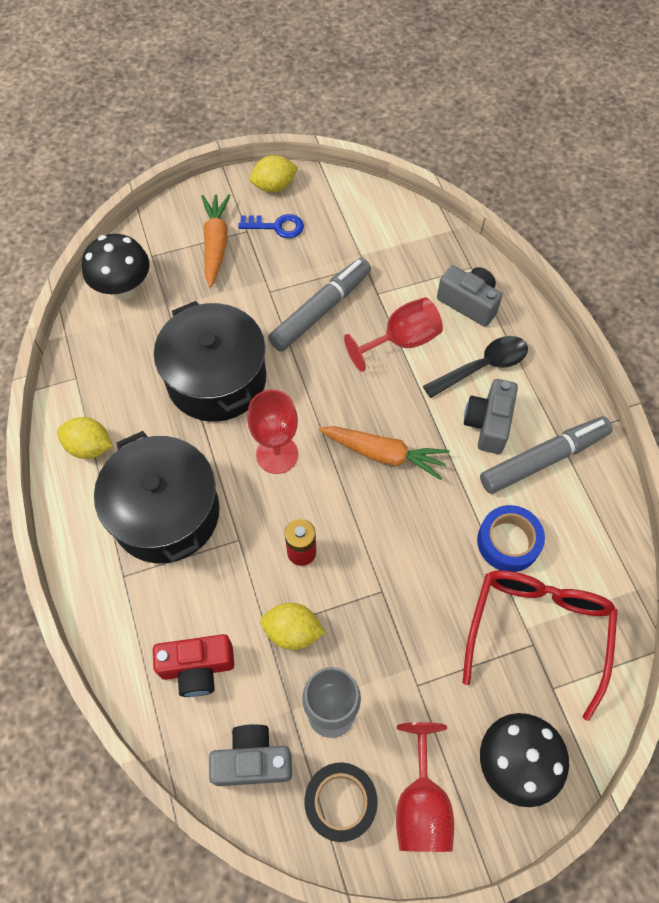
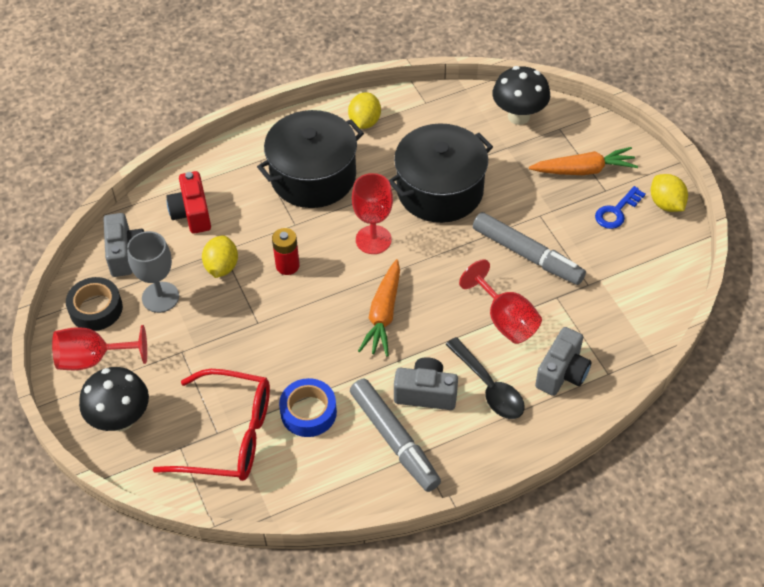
camera: 85 degrees right, 10 degrees down
blue key [238,214,304,238] -> blue key turned 45 degrees clockwise [595,186,646,229]

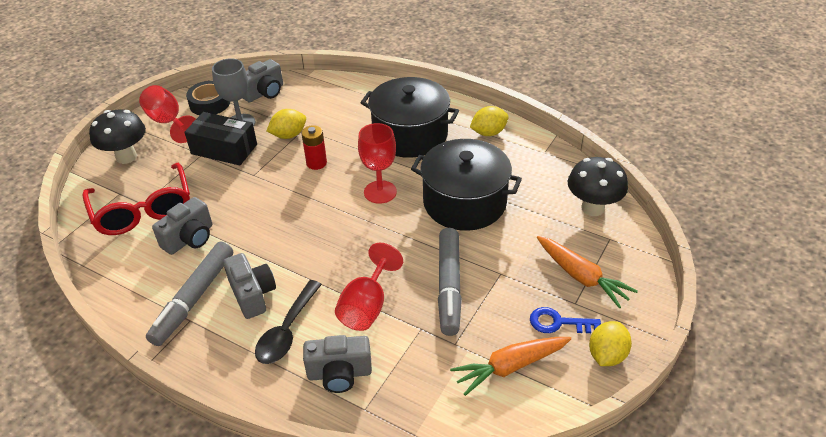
camera: 55 degrees right, 10 degrees down
red camera [166,171,211,234] -> none
blue tape [279,378,337,437] -> grey camera [152,197,212,255]
orange carrot [358,259,400,357] -> orange carrot moved to [450,337,571,396]
none -> black box [184,112,257,165]

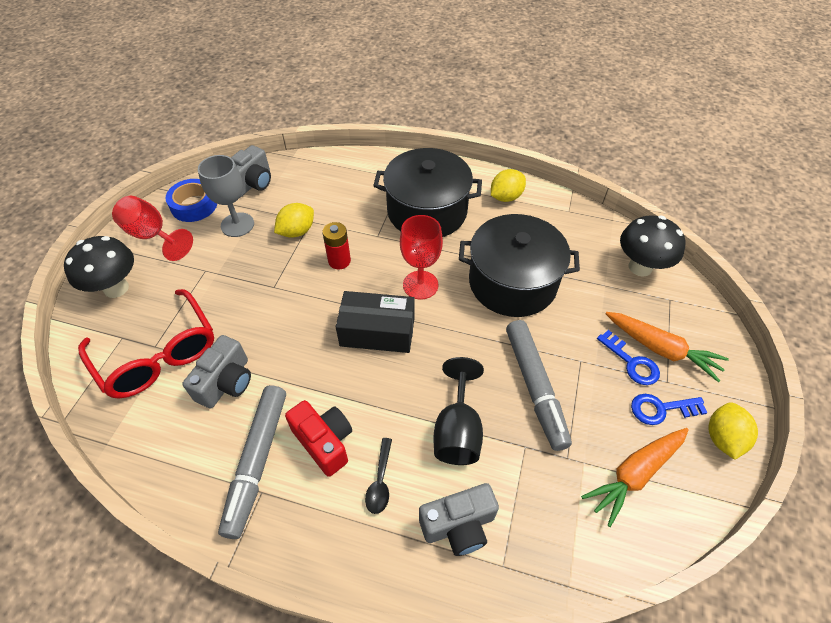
camera: 15 degrees left, 10 degrees up
black box [184,112,257,165] -> black box moved to [336,291,415,353]
black tape [186,81,230,115] -> blue tape [166,179,217,222]
grey camera [223,253,276,319] -> red camera [285,400,352,477]
black spoon [255,280,322,364] -> black spoon [365,438,392,514], size x0.60
red goblet [335,243,403,331] -> black goblet [433,357,484,465]
none -> blue key [597,330,660,385]

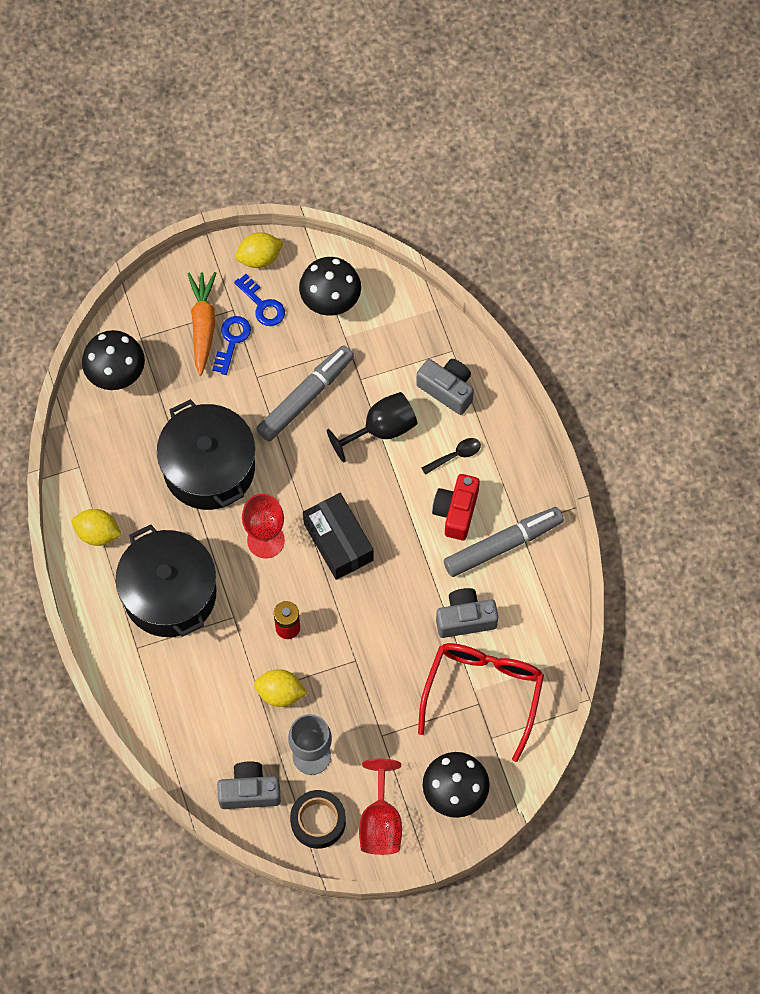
camera: 125 degrees left, 15 degrees up
blue tape [166,179,217,222] -> black tape [290,790,346,849]
orange carrot [581,428,689,527] -> black mushroom [299,257,361,316]

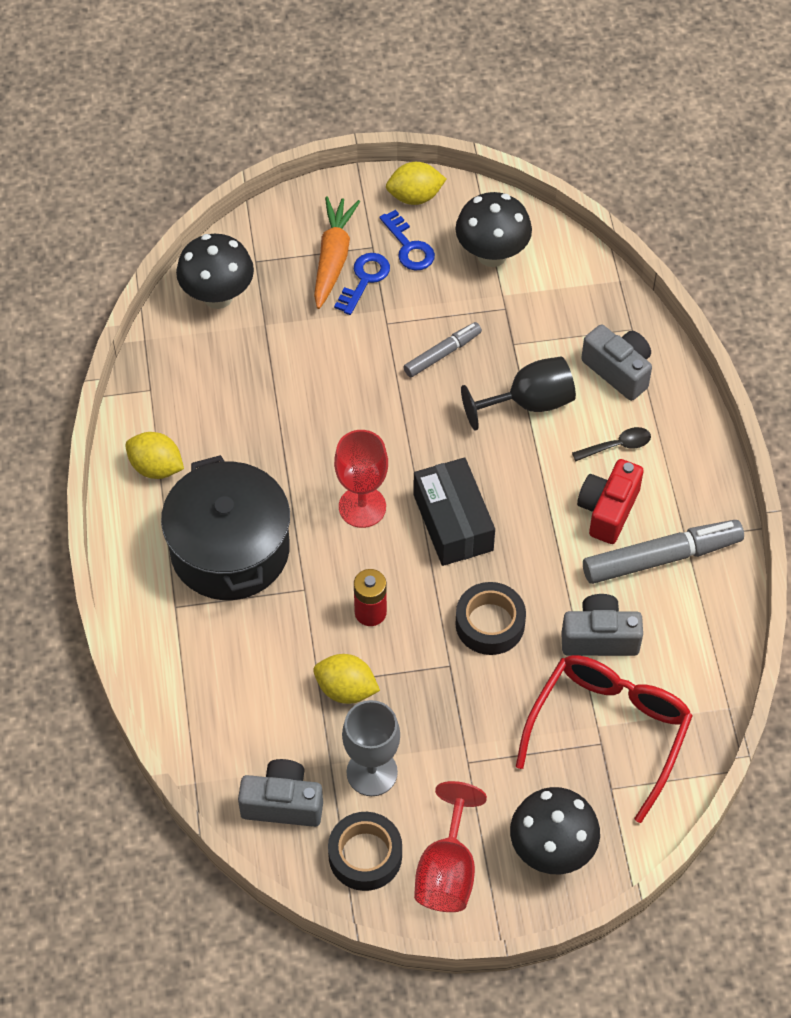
camera: 10 degrees right, 10 degrees down
black pot [157,399,255,510] -> none
grey marker [256,345,354,442] -> grey marker [404,322,482,377], size x0.58
none -> black tape [455,582,526,655]

